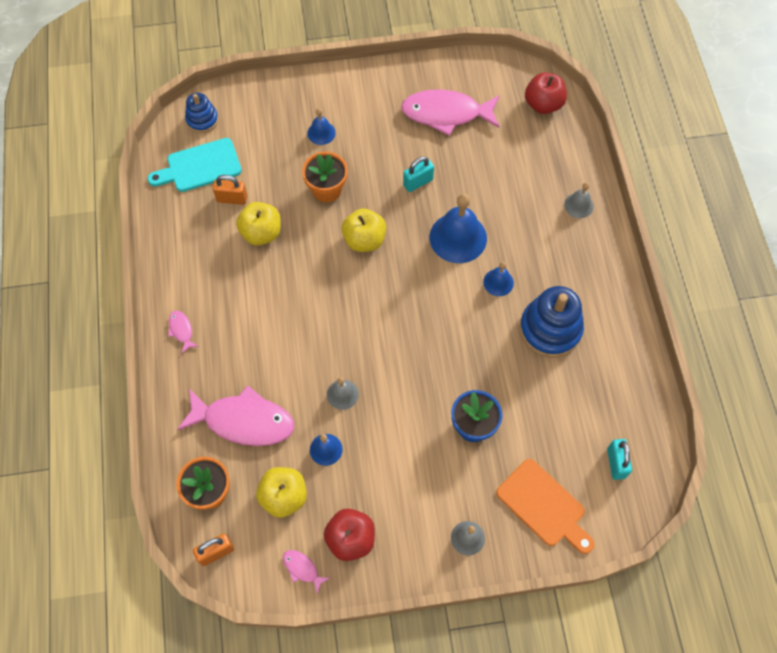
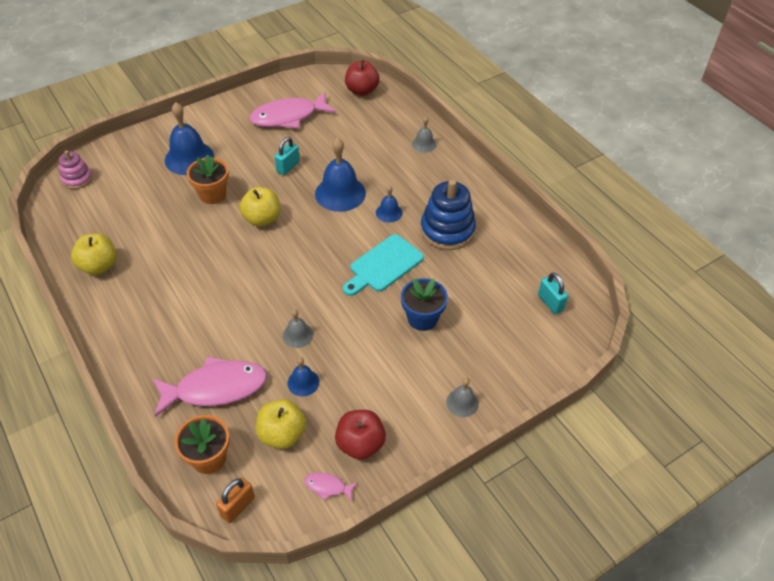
camera: 25 degrees left, 15 degrees down
turquoise cutting board [148,138,242,192] -> turquoise cutting board moved to [343,234,424,296]
pink fish [168,311,199,353] -> none
blue stacking toy [185,93,219,133] -> pink stacking toy [59,150,93,189]
orange padlock [213,175,247,205] -> none
yellow apple [236,202,281,246] -> yellow apple moved to [71,234,116,275]
blue bell [307,108,336,145] -> blue bell [165,102,214,175], size x1.93
orange cutting board [496,459,594,554] -> none

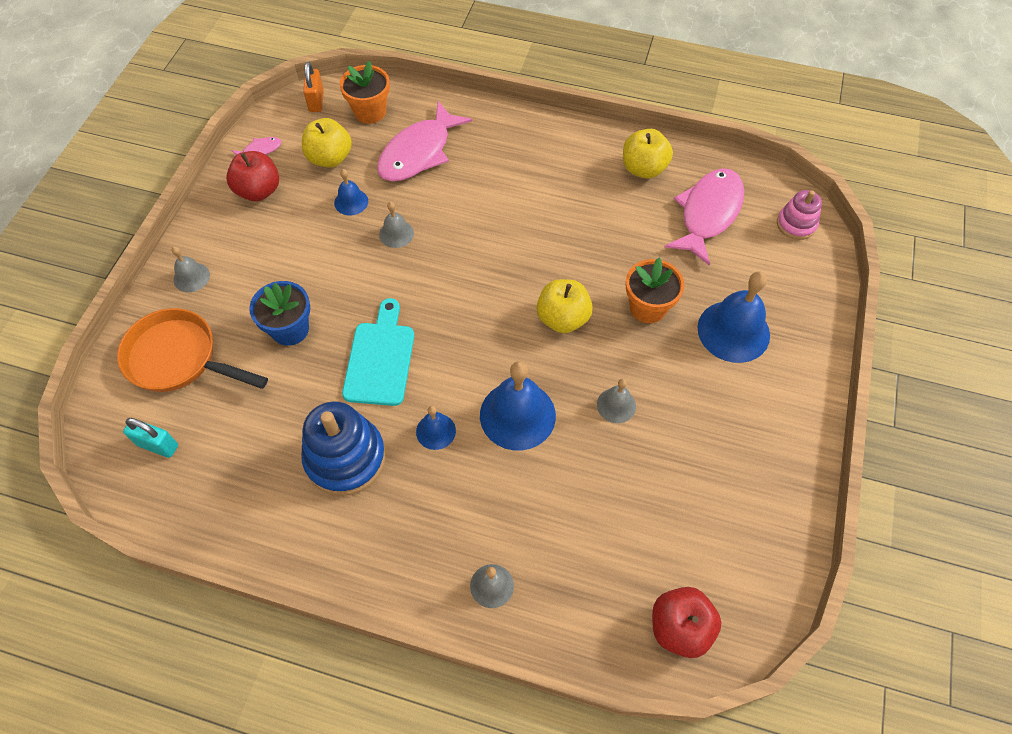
camera: 140 degrees right, 10 degrees up
pink fish [250,92,336,129] -> pink fish moved to [664,168,744,266]
turquoise padlock [275,137,300,175] -> grey bell [597,379,636,423]
none -> orange pan [117,308,268,392]

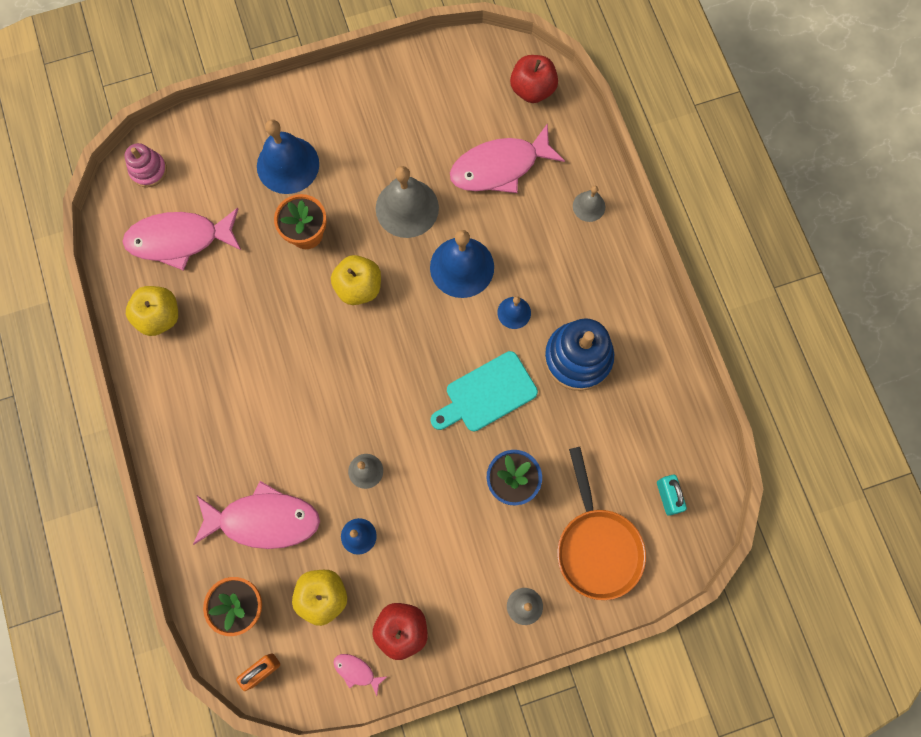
camera: 125 degrees left, 15 degrees up
grey bell [597,379,636,423] -> grey bell [376,166,439,238], size x1.93
none -> pink fish [450,123,565,193]

